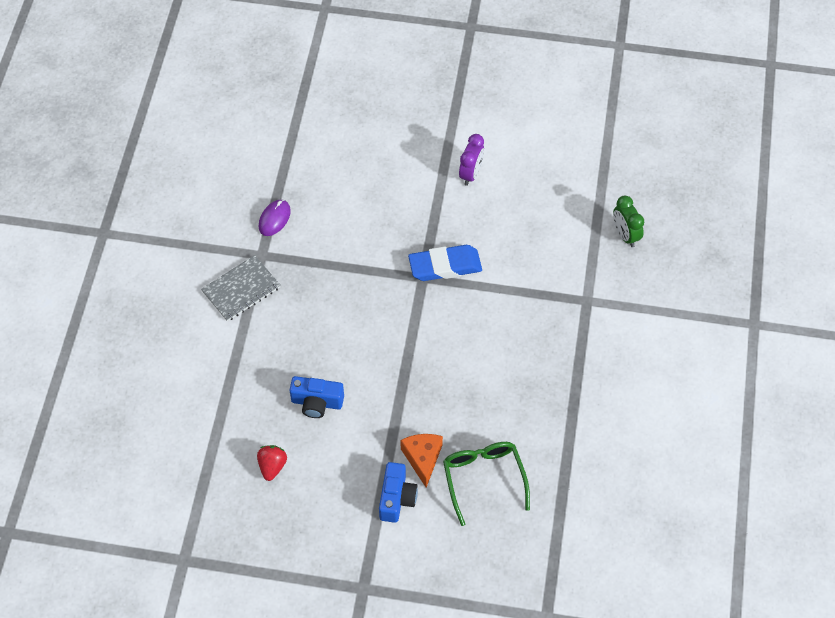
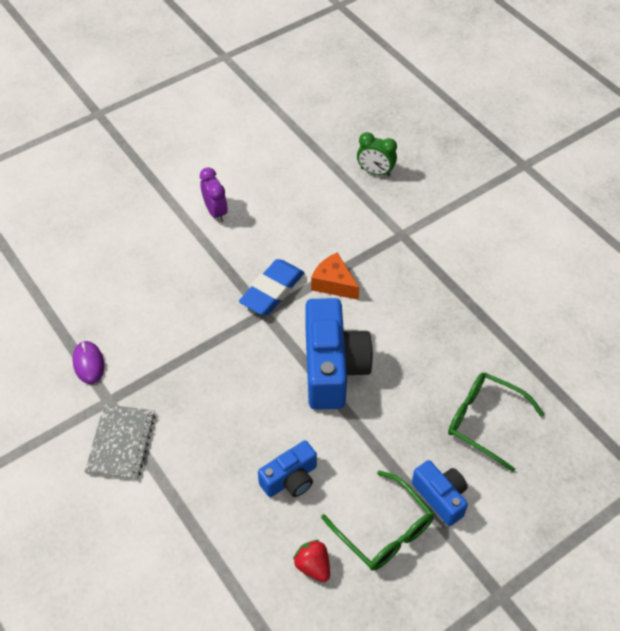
camera: 45 degrees left, 5 degrees down
orange cheese [400,434,443,488] -> orange cheese moved to [311,252,359,300]
none -> blue camera [305,298,373,410]
none -> green glasses [321,471,434,571]

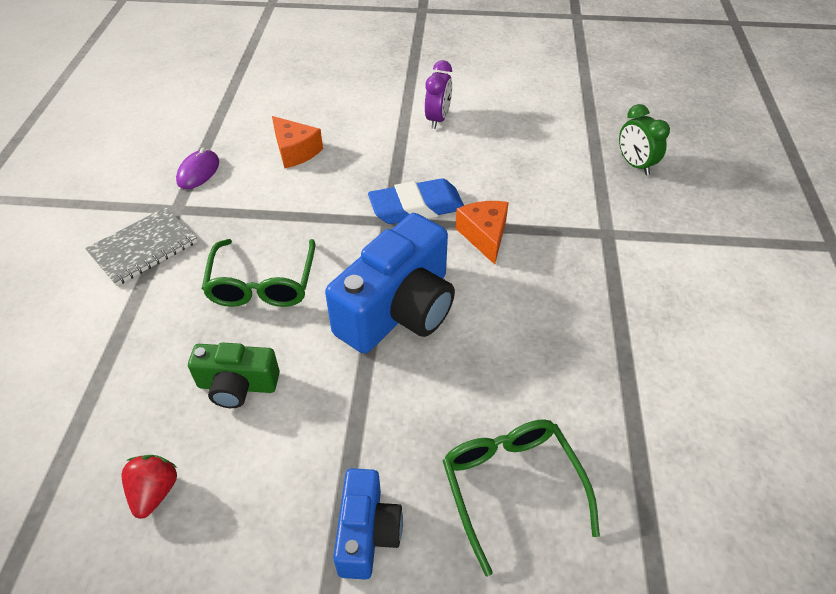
camera: 40 degrees right, 5 degrees down
blue camera [258,440,317,497] -> green camera [188,342,280,408]
green glasses [321,471,434,571] -> green glasses moved to [202,239,315,307]
none -> orange cheese [272,116,323,169]

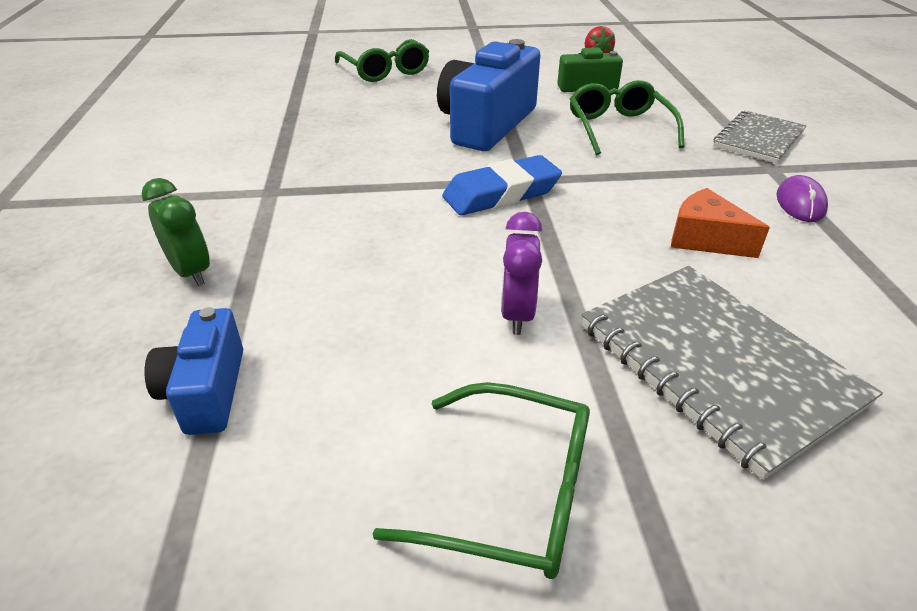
camera: 170 degrees right, 10 degrees down
blue camera [333,468,403,580] -> blue camera moved to [144,307,243,435]
orange cheese [455,201,509,265] -> none
none -> green glasses [372,382,590,579]
none -> grey notebook [582,266,883,480]

